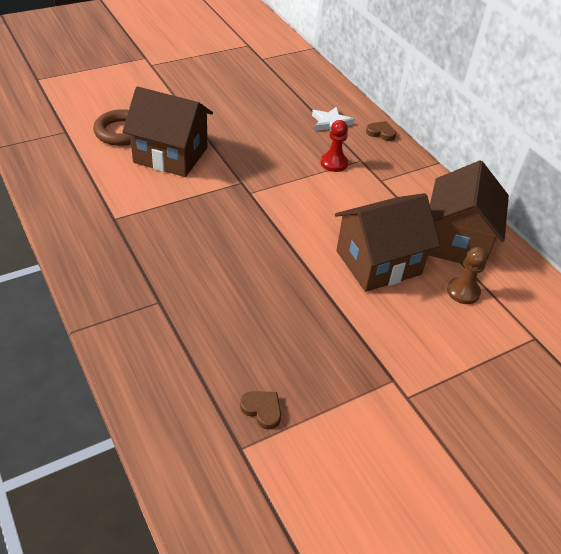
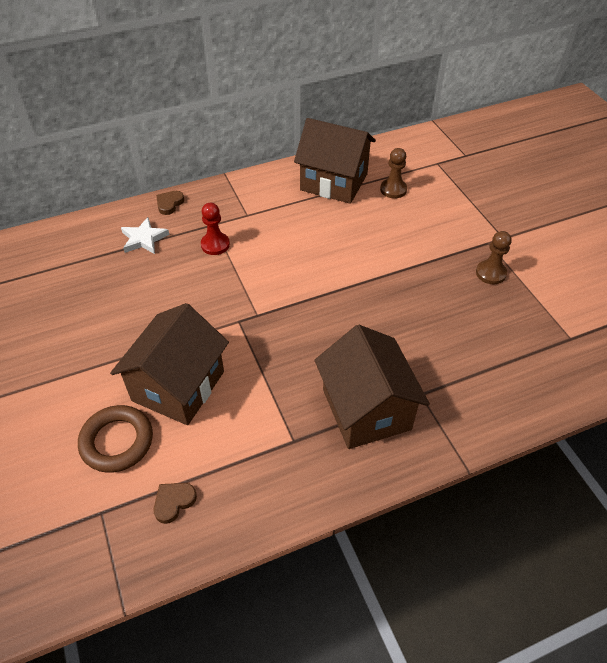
camera: 80 degrees left, 5 degrees up
brown heart [240,391,281,430] -> brown heart moved to [154,483,197,524]
brown house [335,193,440,292] -> brown house moved to [315,325,430,449]
none -> brown pawn [476,231,512,284]

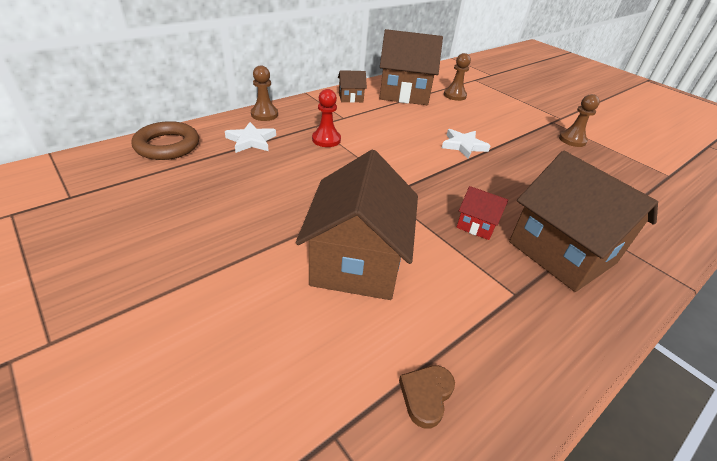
camera: 20 degrees left, 10 degrees down
brown ring [78,405,153,473] -> brown ring moved to [131,121,199,160]
brown heart [156,191,184,215] -> brown pawn [251,66,278,121]
none -> brown house [338,70,367,103]
none -> white star [442,129,490,159]
none -> red house [456,186,508,240]

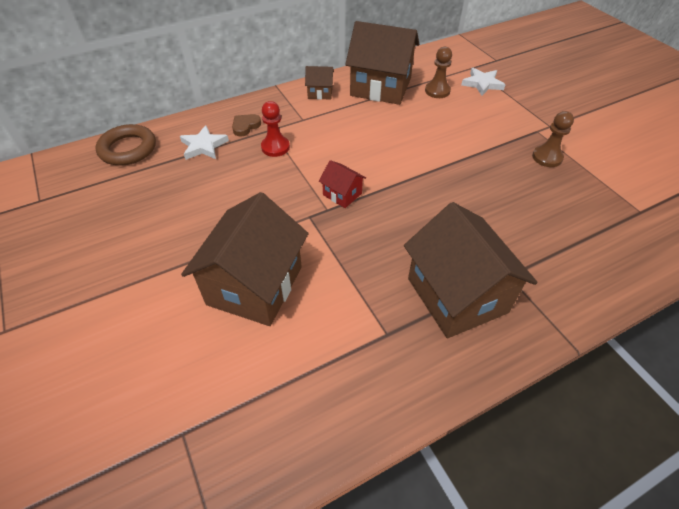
camera: 15 degrees right, 10 degrees up
brown pawn [251,66,278,121] -> none
brown heart [399,365,455,429] -> brown heart moved to [232,114,261,136]
white star [442,129,490,159] -> white star moved to [461,68,505,96]
red house [456,186,508,240] -> red house moved to [319,160,366,208]

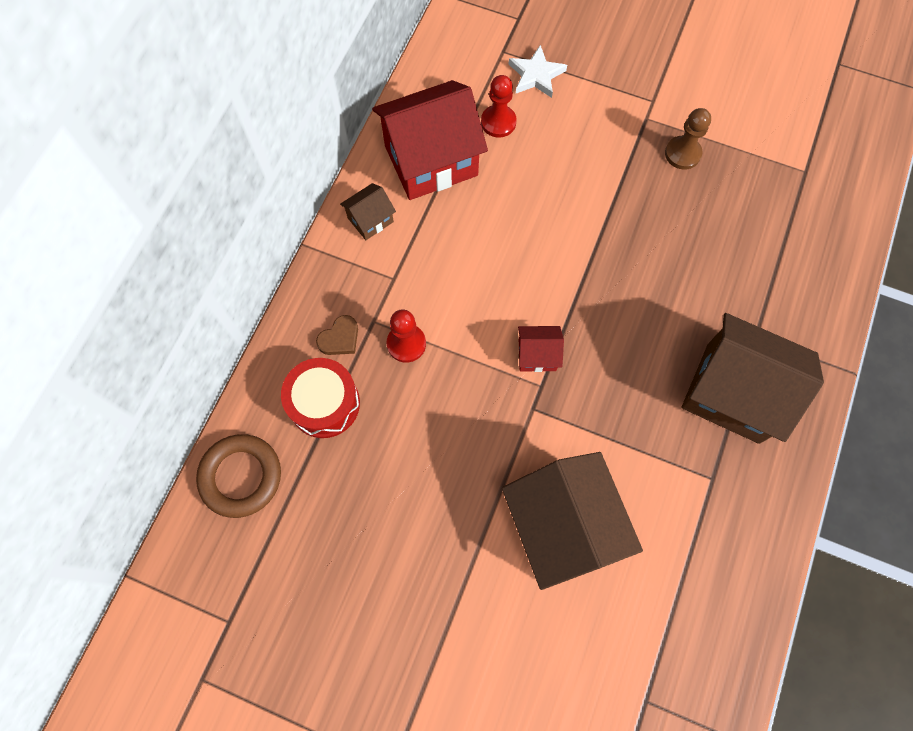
camera: 40 degrees left, 20 degrees up
white star [180,125,229,160] -> red drum [281,358,360,438]
brown heart [232,114,261,136] -> brown heart turned 135 degrees counterclockwise [316,315,358,355]
brown house [345,21,419,105] -> red house [372,80,488,200]
brown pawn [425,47,452,98] -> red pawn [481,75,516,138]

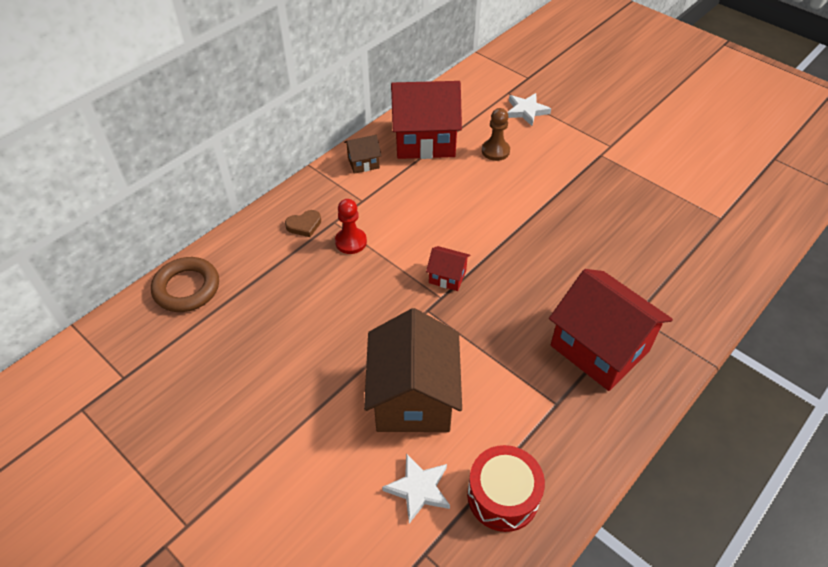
camera: 20 degrees right, 20 degrees down
red drum [281,358,360,438] -> red drum moved to [467,445,545,532]
red pawn [481,75,516,138] -> none
brown pawn [665,108,711,170] -> brown pawn moved to [482,108,510,161]
brown house [681,313,824,444] -> red house [549,269,673,391]
none -> white star [382,454,450,524]

